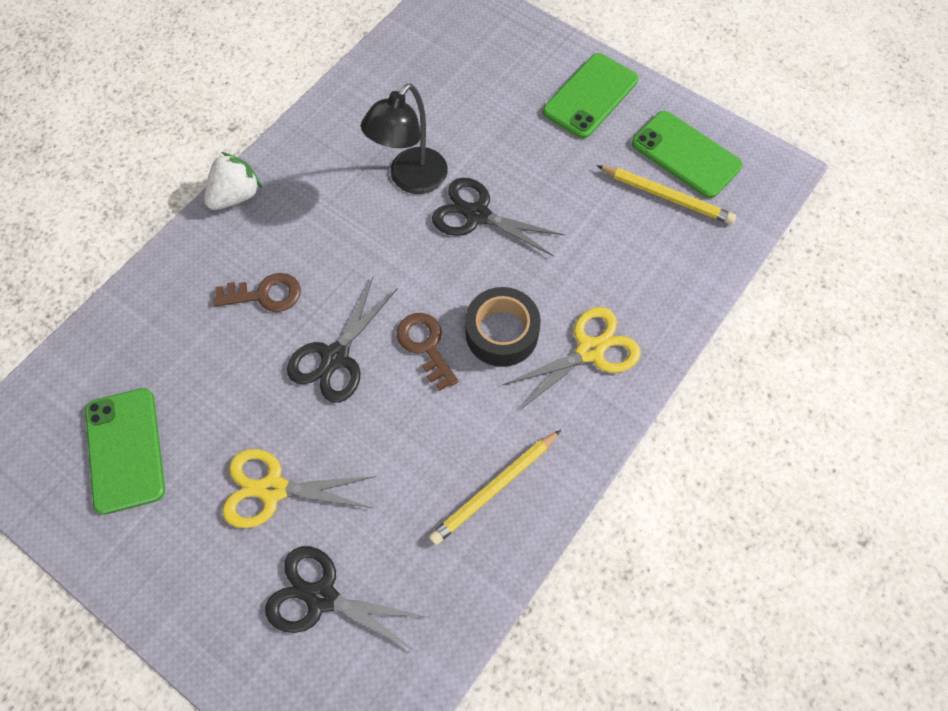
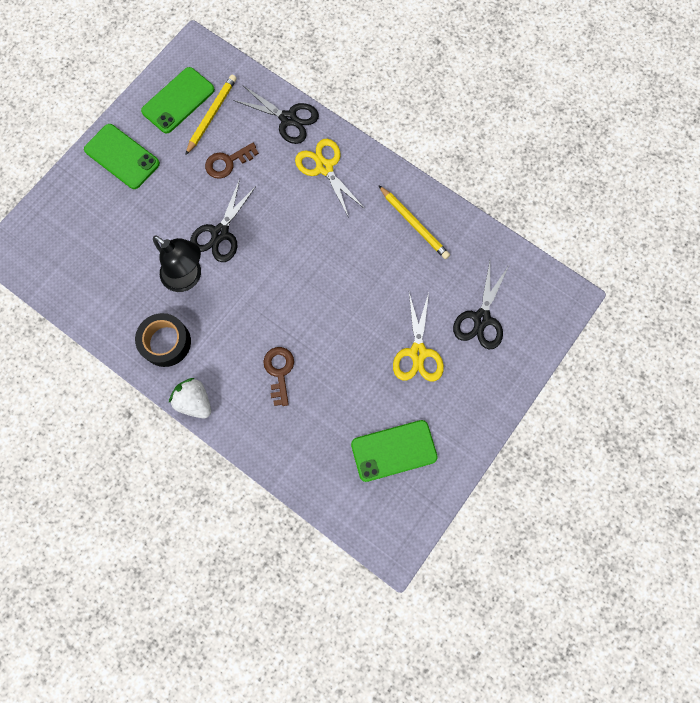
camera: 90 degrees left, 10 degrees up
black scissors [287,277,398,403] -> black scissors moved to [233,86,319,144]
brown key [397,313,459,391] -> brown key moved to [205,143,259,179]
black tape [465,287,541,367] -> black tape moved to [135,313,191,367]

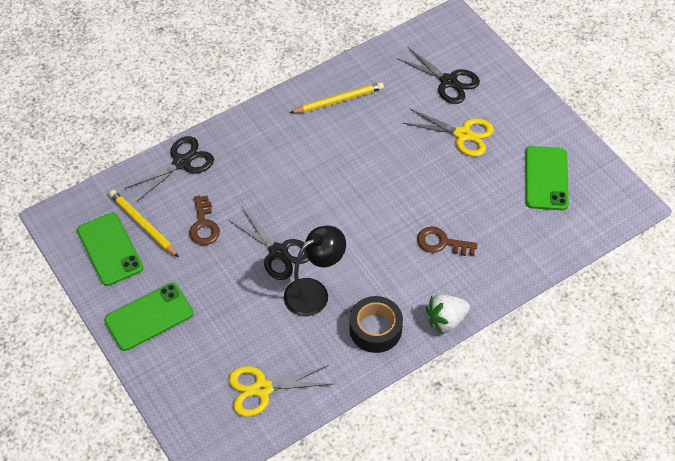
camera: 70 degrees left, 20 degrees down
yellow scissors [295,139,365,218] -> yellow scissors moved to [228,365,332,417]

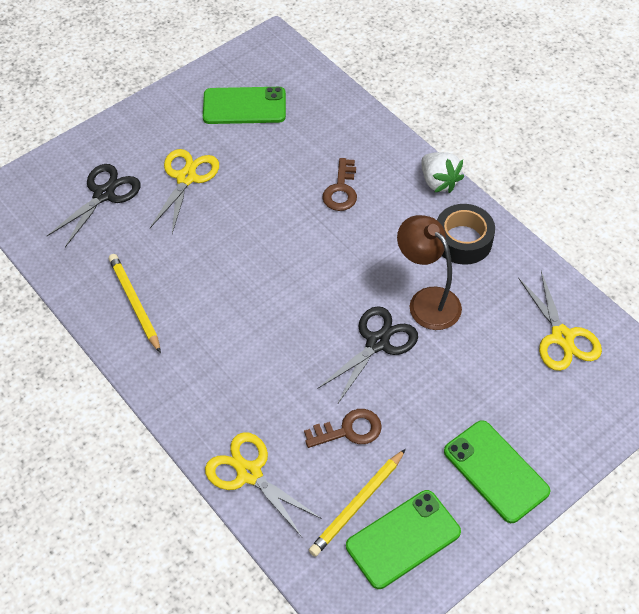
camera: 95 degrees left, 0 degrees up
black scissors [125,136,214,201] -> yellow scissors [205,432,322,537]
black lamp [284,226,346,316] -> brown lamp [397,215,462,330]

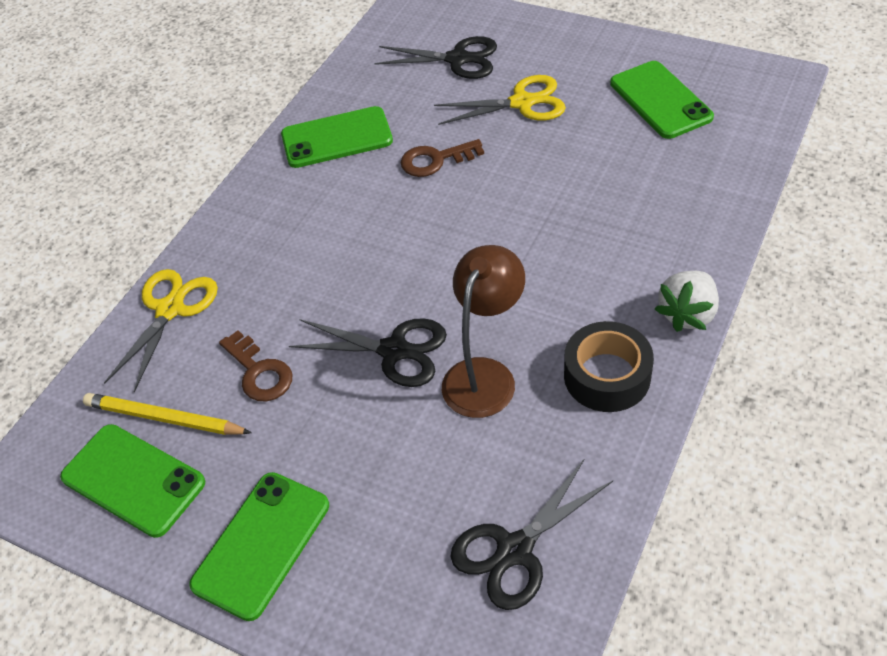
camera: 70 degrees right, 5 degrees down
yellow pencil [109,254,161,353] -> green phone [281,106,393,168]
brown key [322,158,357,211] -> brown key moved to [401,139,484,177]
yellow scissors [518,271,602,371] -> black scissors [451,460,613,610]

